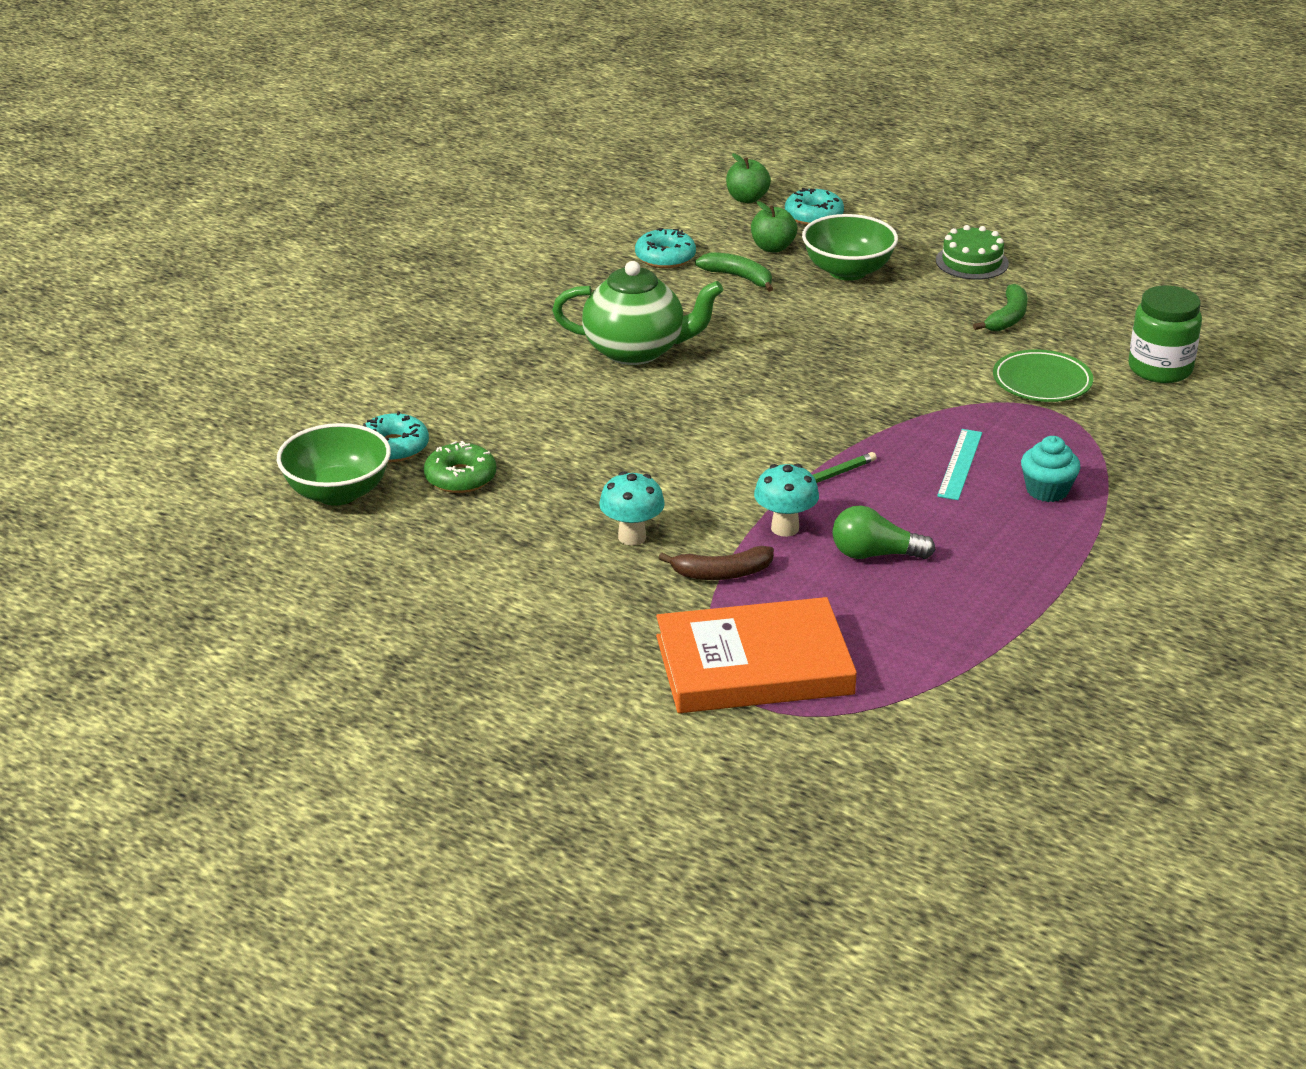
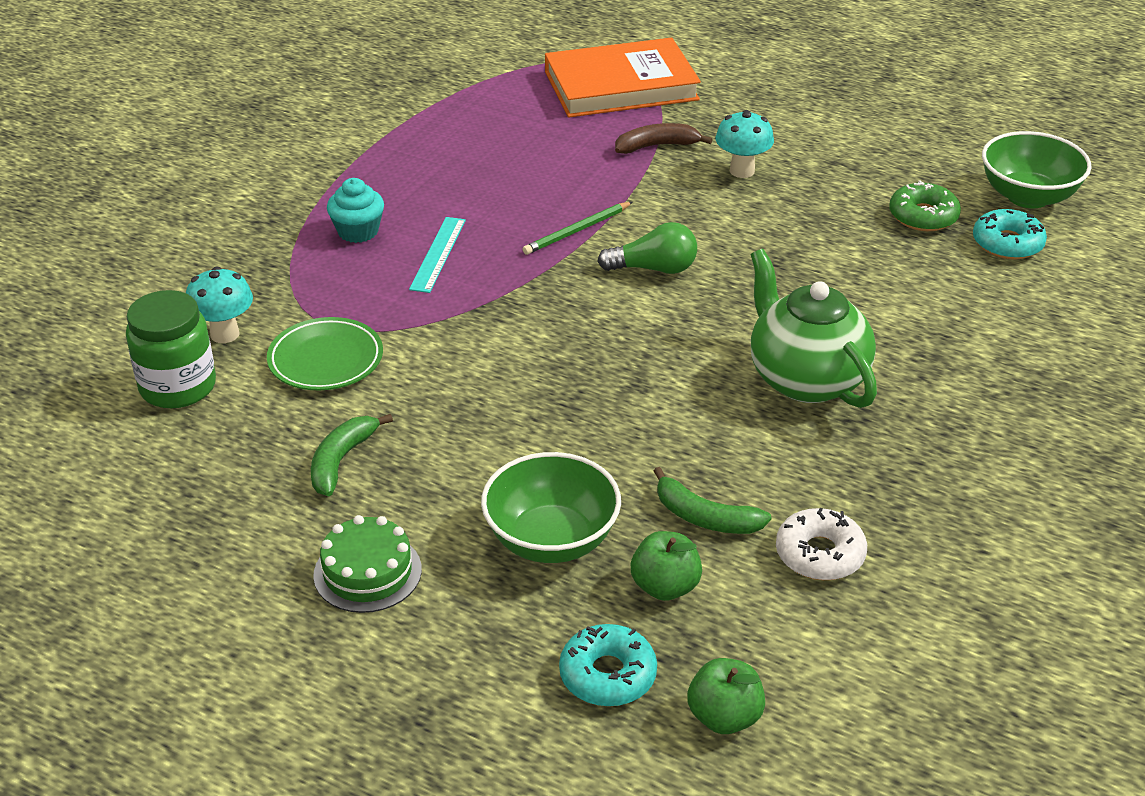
camera: 175 degrees right, 5 degrees up
green teapot [552,261,723,365] -> green teapot turned 60 degrees clockwise [751,249,877,408]
turquoise donut [635,228,696,268] -> white donut [776,508,867,580]
turquoise mushroom [754,464,819,537] -> turquoise mushroom moved to [186,267,253,343]
green light bulb [832,505,935,559] -> green light bulb moved to [597,222,697,274]

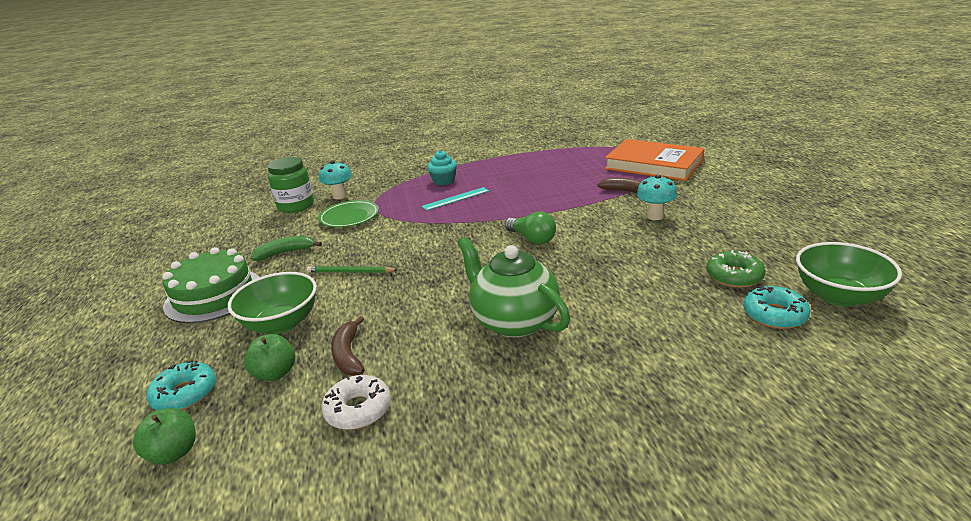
camera: 50 degrees right, 10 degrees down
green cake [313,515,422,613] -> green cake [162,247,259,323], size x1.58
green pencil [523,202,632,255] -> green pencil moved to [306,266,398,273]
green banana [654,467,771,534] -> brown banana [331,316,365,376]
green teapot [751,249,877,408] -> green teapot turned 60 degrees counterclockwise [458,237,570,338]

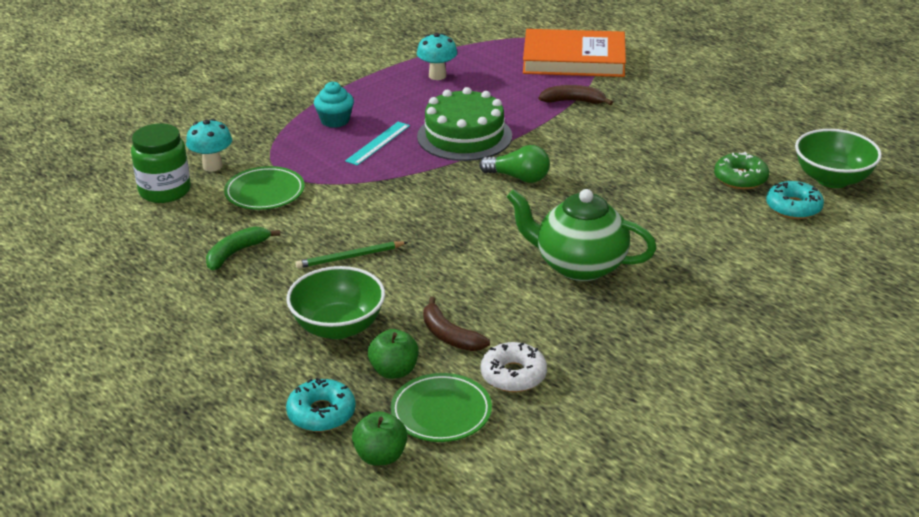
camera: 30 degrees left, 5 degrees up
green cake [162,247,259,323] -> green cake moved to [417,87,512,161]
turquoise mushroom [637,175,677,220] -> turquoise mushroom moved to [417,33,457,80]
none -> green plate [391,373,492,442]

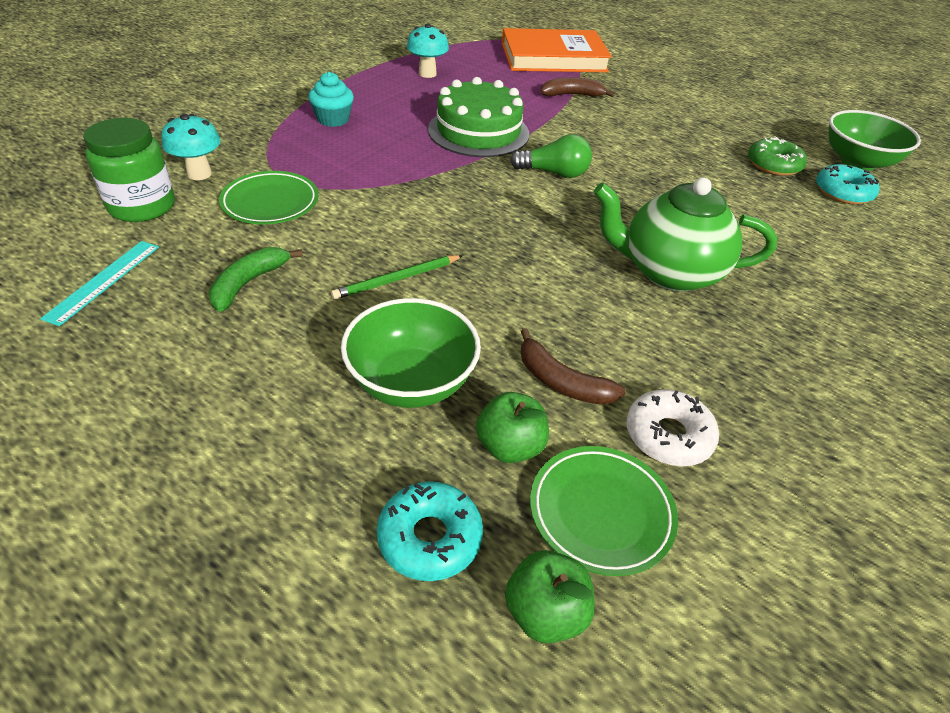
camera: 15 degrees left, 10 degrees up
turquoise ruler [345,122,410,166] -> turquoise ruler moved to [40,241,159,326]

